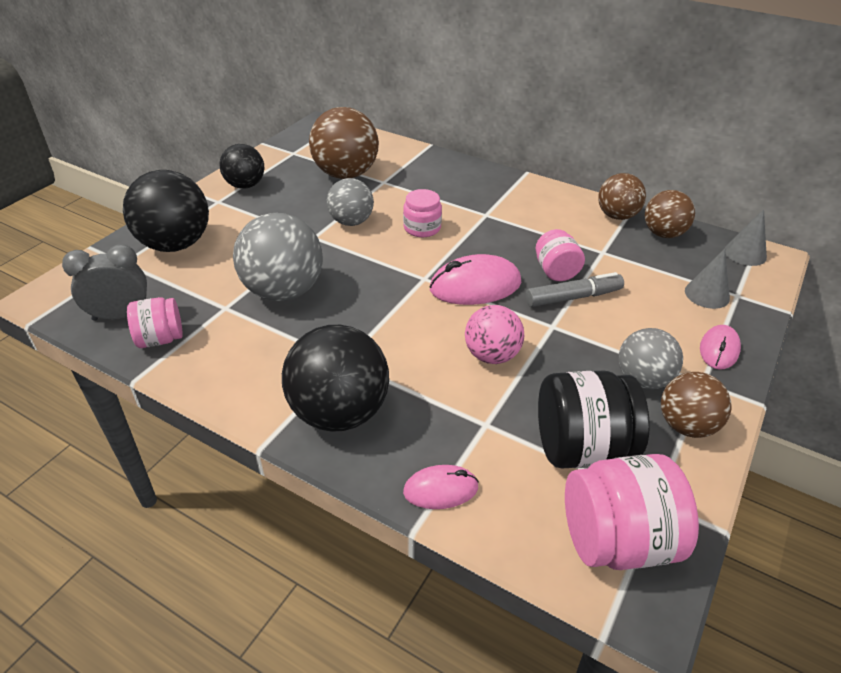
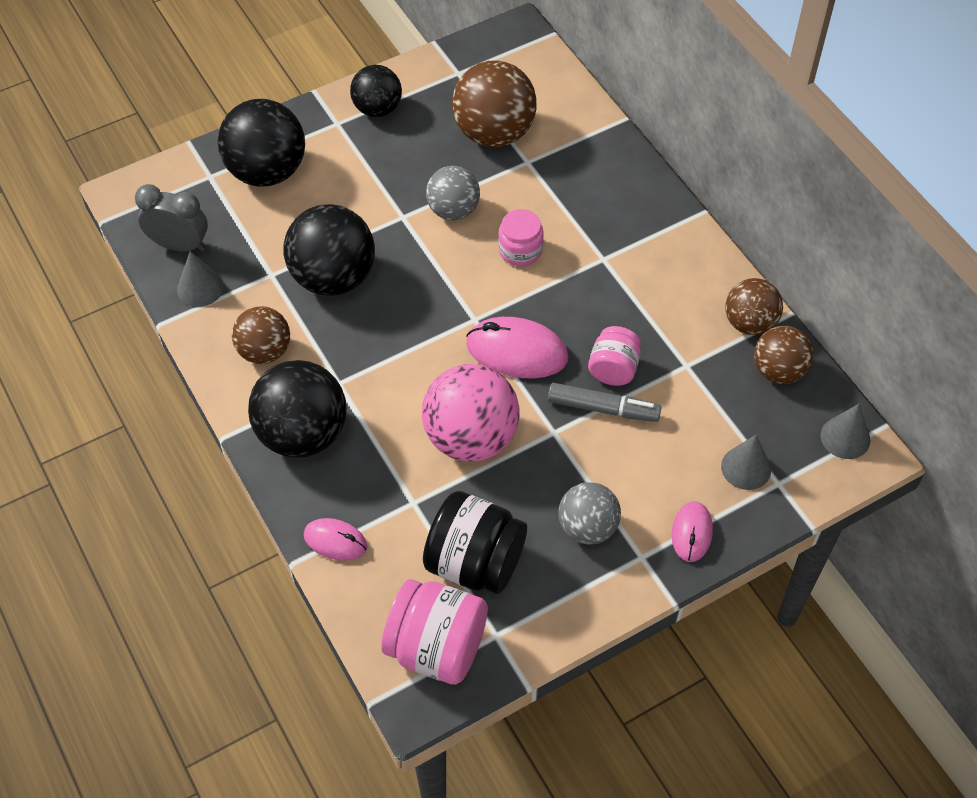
camera: 30 degrees right, 15 degrees up
pink jar [127,297,183,348] -> grey cone [177,251,224,307]
grey ball [233,213,323,301] -> black ball [284,204,375,296]
pink ball [465,305,524,364] -> pink ball [422,364,520,462], size x1.61
brown ball [661,372,731,438] -> brown ball moved to [232,306,290,364]
pink mouse [700,325,741,370] -> pink mouse turned 45 degrees counterclockwise [672,501,713,562]

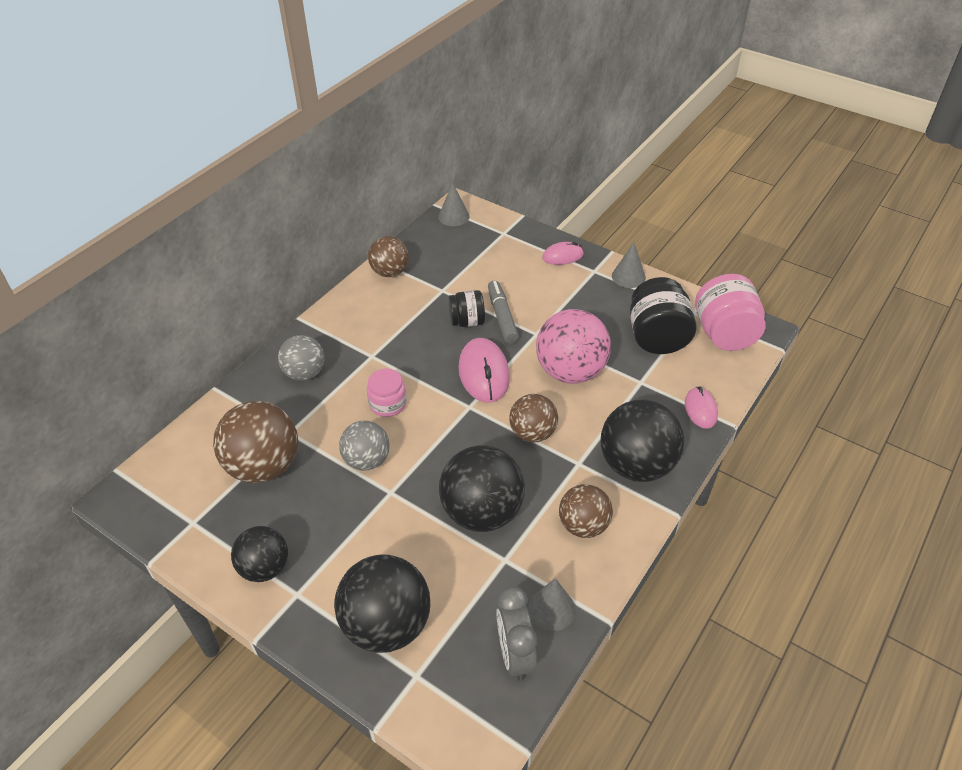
camera: 115 degrees left, 10 degrees down
grey ball [558,482,621,545] -> grey ball moved to [278,335,325,381]
pink jar [588,326,641,386] -> black jar [449,290,485,327]
grey cone [721,435,771,490] -> grey cone moved to [612,243,646,288]
brown ball [754,326,814,384] -> brown ball moved to [509,394,558,442]

